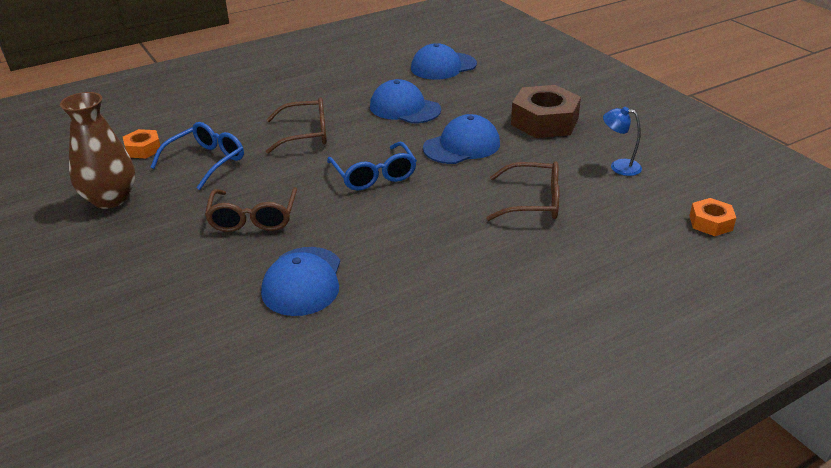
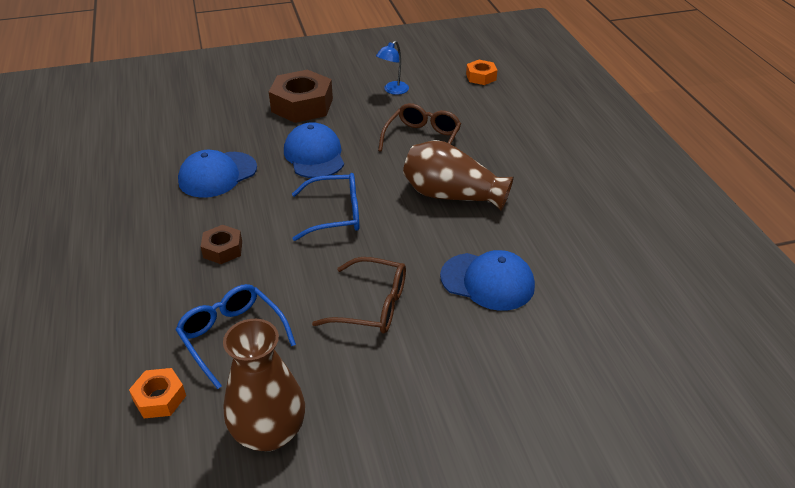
camera: 75 degrees left, 5 degrees up
brown glasses [266,97,327,154] -> brown nut [201,225,242,264]
blue cap [411,43,477,80] -> none
none -> brown vase [403,140,514,211]

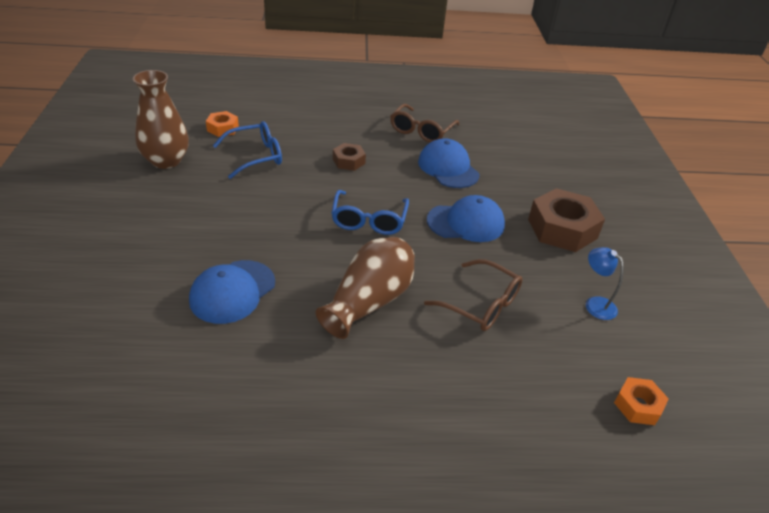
camera: 100 degrees right, 0 degrees up
brown glasses [312,257,406,334] -> brown glasses moved to [390,104,460,142]

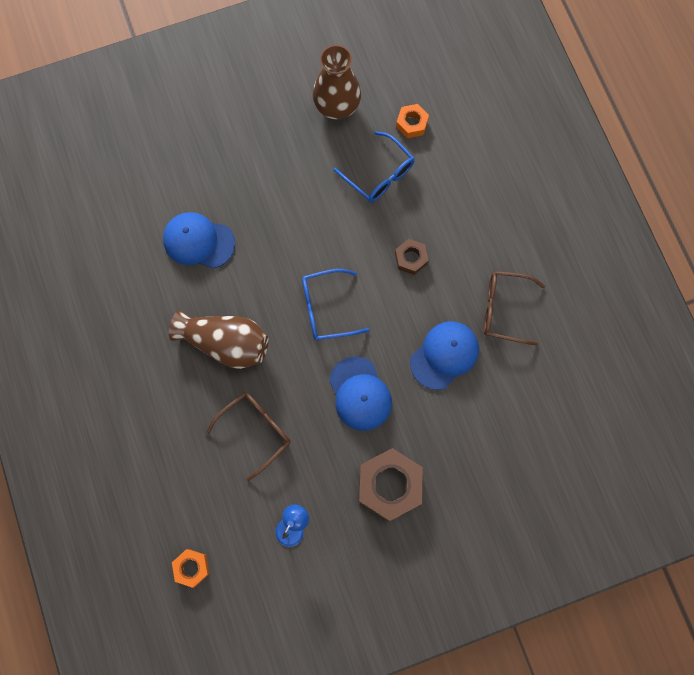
camera: 75 degrees right, 35 degrees up
brown glasses [424,259,522,331] -> brown glasses turned 150 degrees counterclockwise [206,392,291,481]

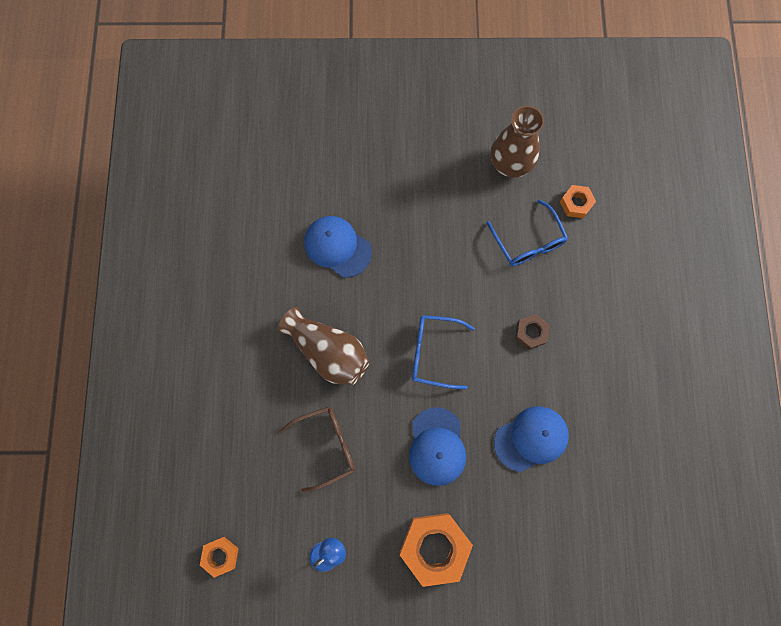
camera: 20 degrees right, 0 degrees up
brown nut [359,448,423,521] -> orange nut [399,513,473,587]
brown glasses [483,271,545,345] -> none

